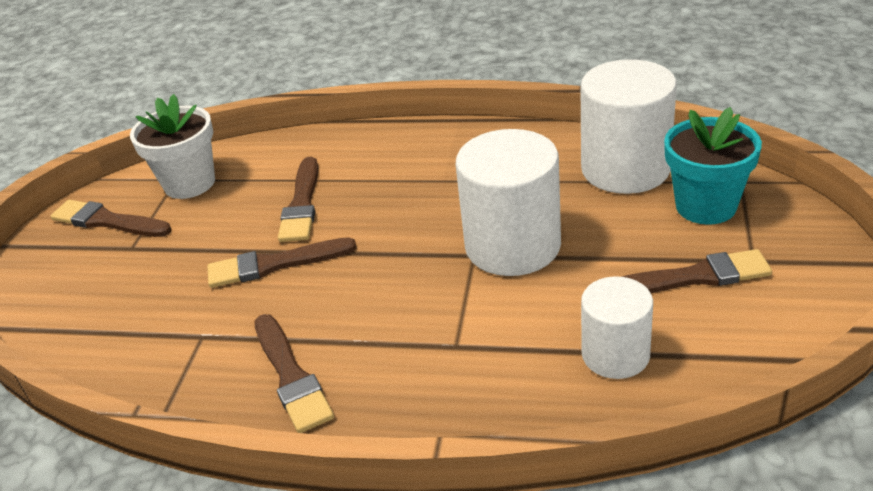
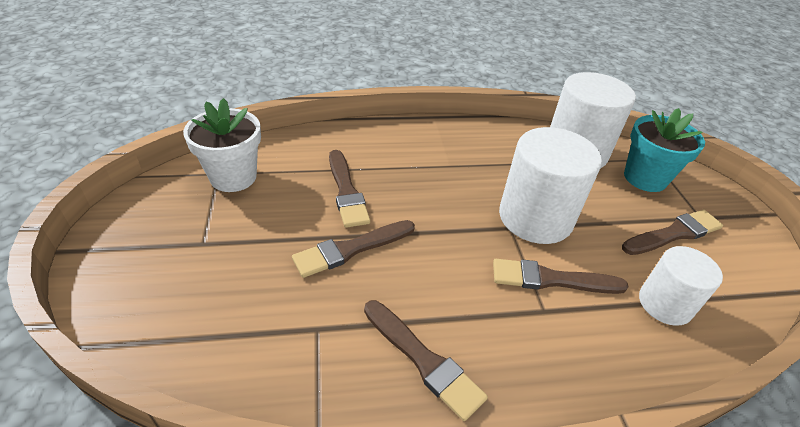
camera: 25 degrees left, 5 degrees up
brown brush [51,200,171,237] -> brown brush moved to [493,259,629,294]

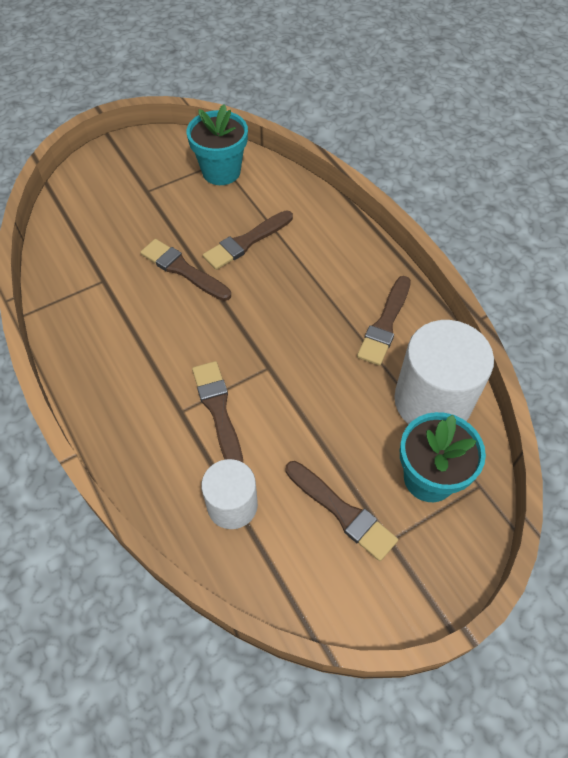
camera: 70 degrees right, 15 degrees up
white flower pot [183,98,261,192] -> turquoise flower pot [187,104,248,185]
brown brush [364,300,488,421] -> brown brush moved to [357,276,411,366]
white cylinder [499,127,602,244] -> none

